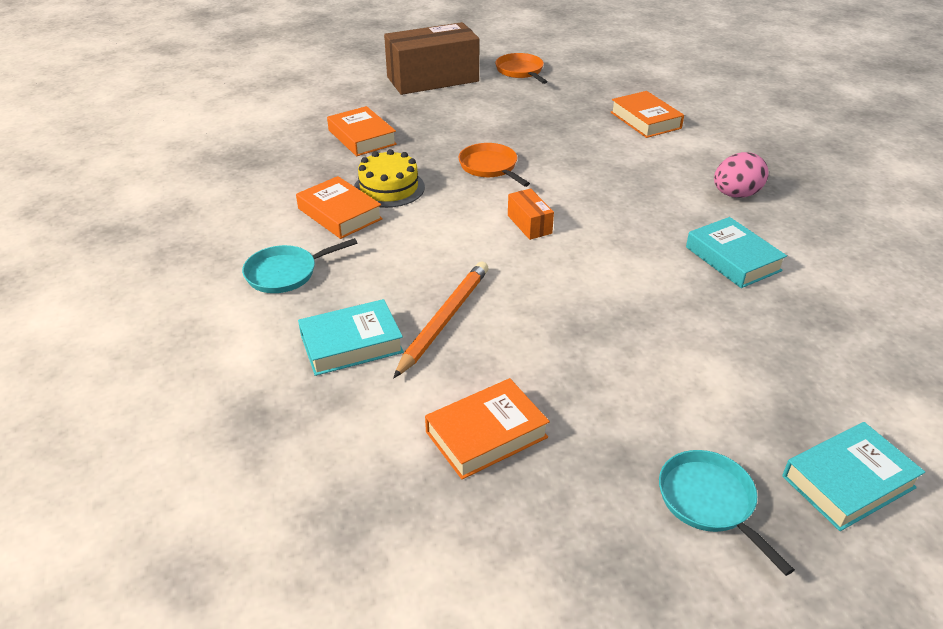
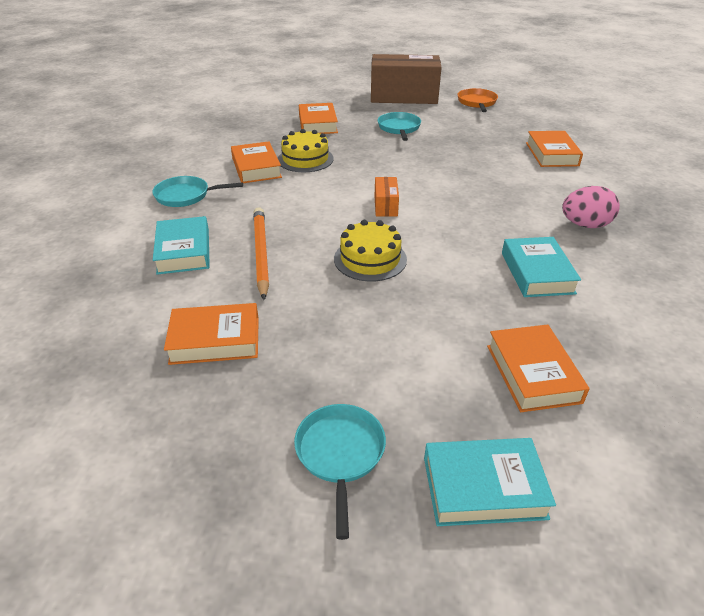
camera: 25 degrees right, 0 degrees up
turquoise book [298,299,404,376] -> turquoise book turned 75 degrees clockwise [153,216,210,275]
orange pencil [393,262,488,378] -> orange pencil turned 60 degrees counterclockwise [253,207,269,300]
orange pan [458,143,530,187] -> none
none -> yellow cake [334,220,407,282]
none -> turquoise pan [378,112,421,141]
none -> orange book [487,324,589,412]

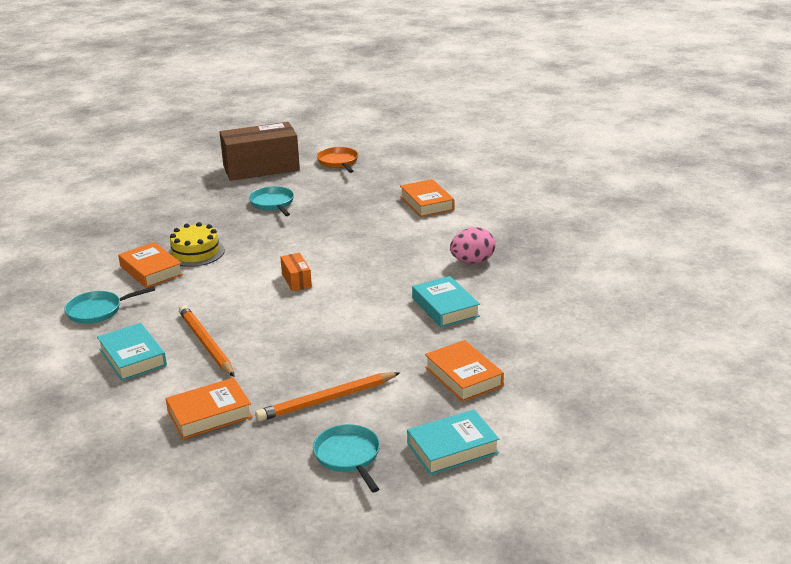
camera: 20 degrees left, 10 degrees down
orange book [299,103,338,134] -> none
yellow cake [334,220,407,282] -> none
none -> orange pencil [255,372,400,421]

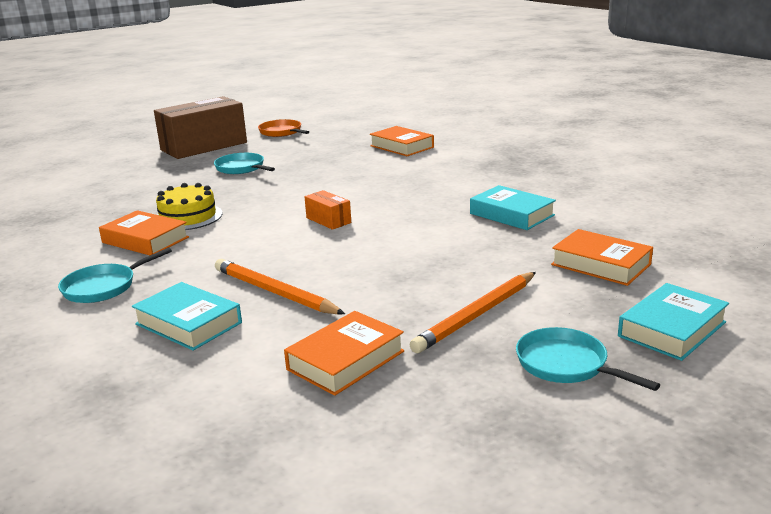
camera: 20 degrees left, 5 degrees down
pink egg [450,227,495,263] -> none

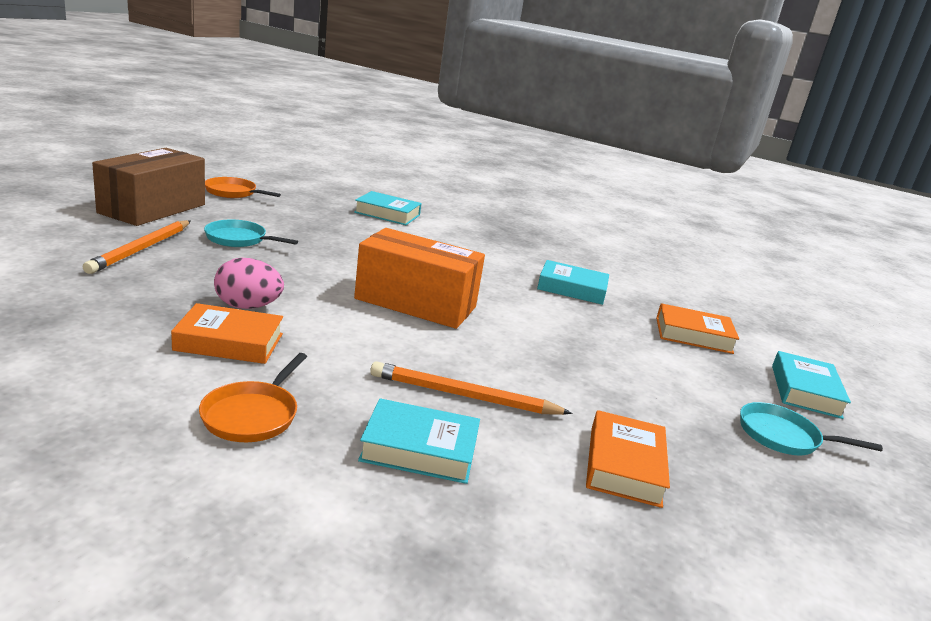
camera: 35 degrees left, 0 degrees up
turquoise pan [58,248,172,303] -> orange pan [199,353,307,442]
yellow cake [156,183,222,230] -> pink egg [214,258,284,309]
orange box [305,190,351,230] -> orange box [354,228,485,329], size x2.29
orange book [370,126,434,156] -> turquoise book [354,191,422,225]
orange pencil [409,272,536,353] -> orange pencil moved to [83,220,190,274]

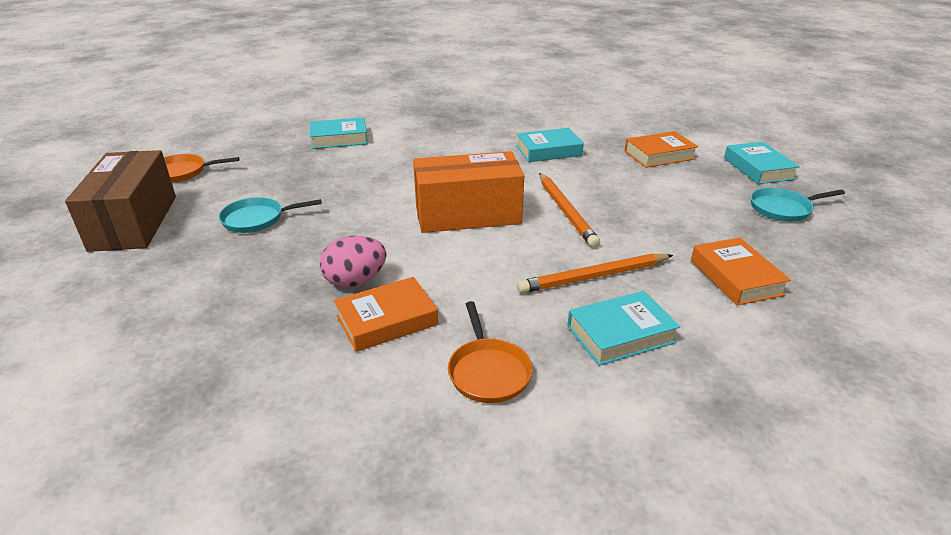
camera: 25 degrees left, 10 degrees up
orange pencil [83,220,190,274] -> orange pencil moved to [539,173,600,248]

